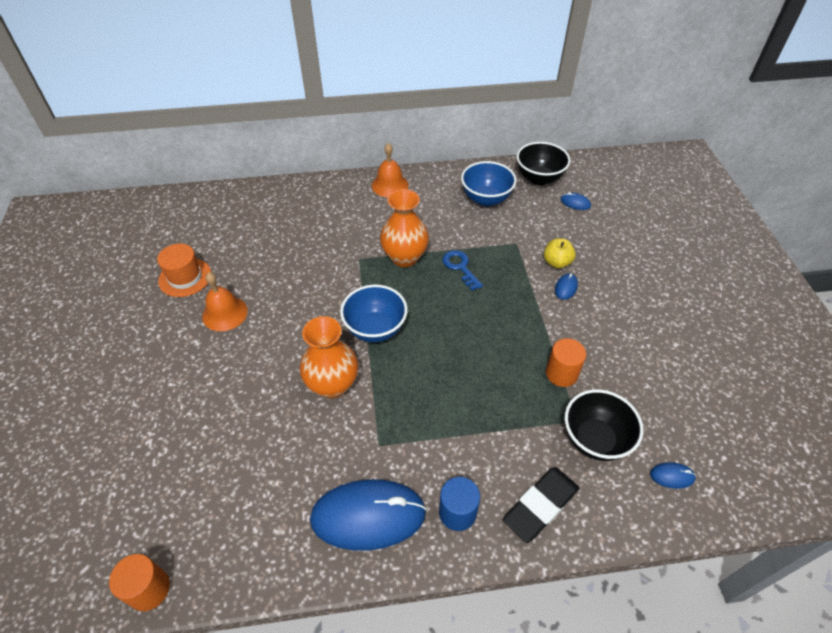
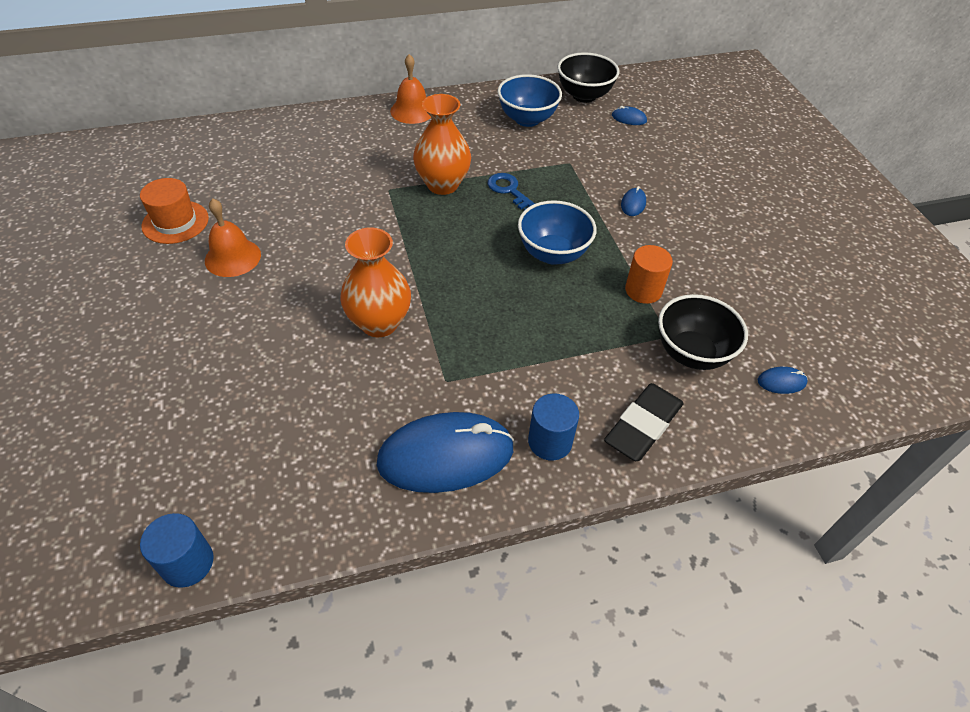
camera: 10 degrees left, 0 degrees up
orange cylinder [109,554,170,611] -> blue cylinder [140,513,214,588]
blue bowl [340,285,408,343] -> blue bowl moved to [518,200,597,265]
yellow apple [544,238,576,268] -> none

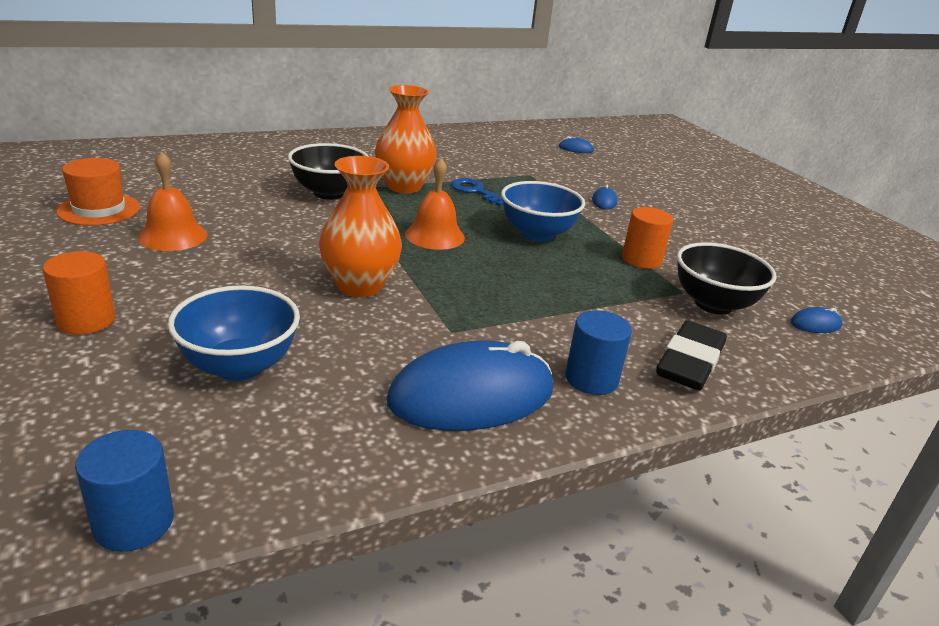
camera: 10 degrees left, 20 degrees down
orange bell [390,54,431,124] -> orange bell moved to [405,158,465,250]
blue bowl [497,74,562,127] -> blue bowl moved to [168,285,300,381]
black bowl [558,52,620,103] -> black bowl moved to [288,143,368,200]
none -> orange cylinder [43,251,116,335]

